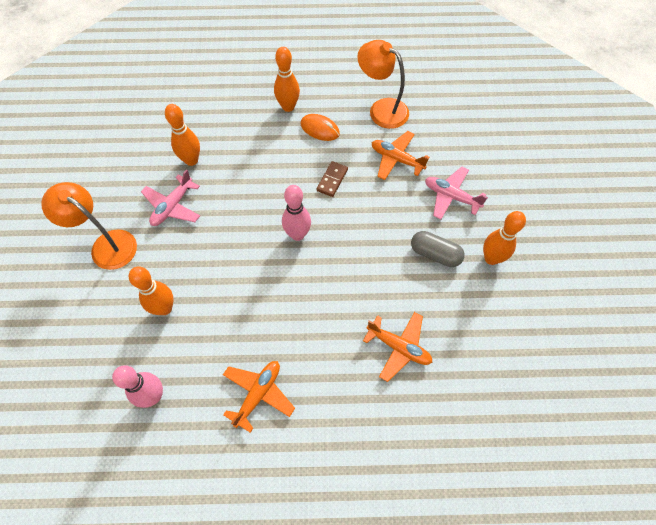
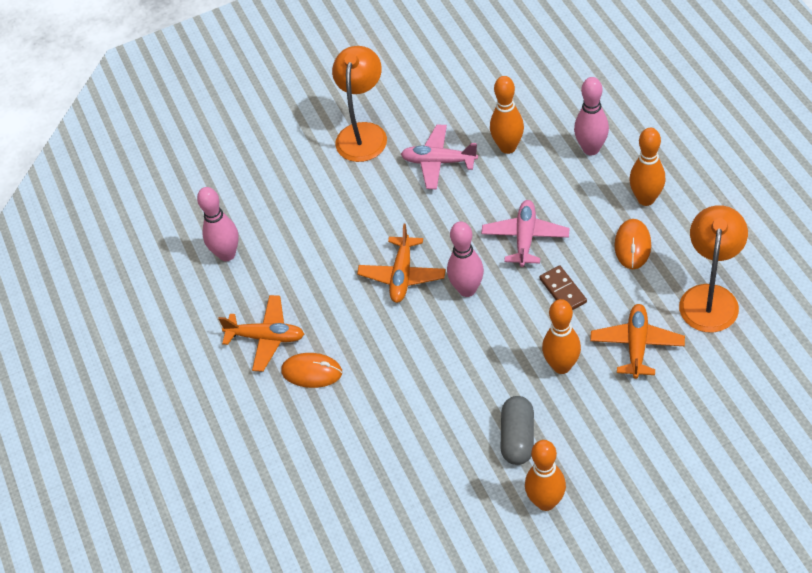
camera: 75 degrees right, 10 degrees down
orange bowling pin [129,267,174,315] -> orange bowling pin moved to [542,299,581,374]
brown domino [316,161,348,197] -> brown domino turned 60 degrees clockwise [539,266,587,310]
orange plane [363,312,433,382] -> orange plane moved to [357,224,446,303]
pink plane [425,167,488,220] -> pink plane moved to [481,200,570,267]
none -> orange mouse [281,353,342,388]
none -> pink bowling pin [574,77,609,155]

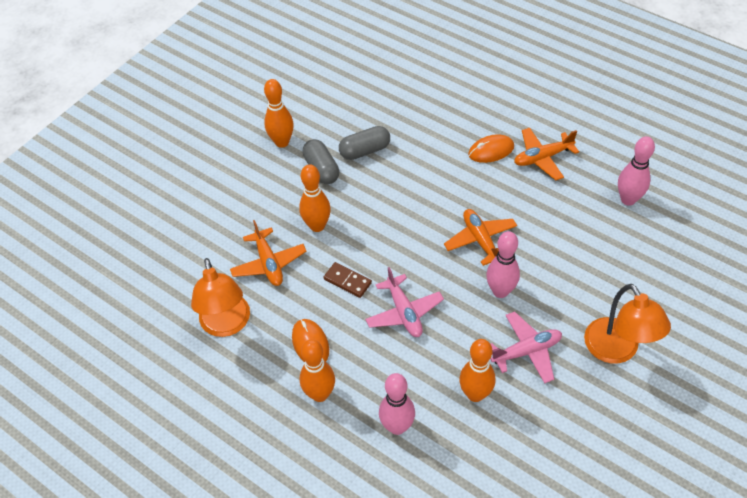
camera: 145 degrees right, 0 degrees up
pink bowling pin [447,221,484,297] -> pink bowling pin moved to [486,231,520,298]
none -> grey capsule [339,126,390,160]

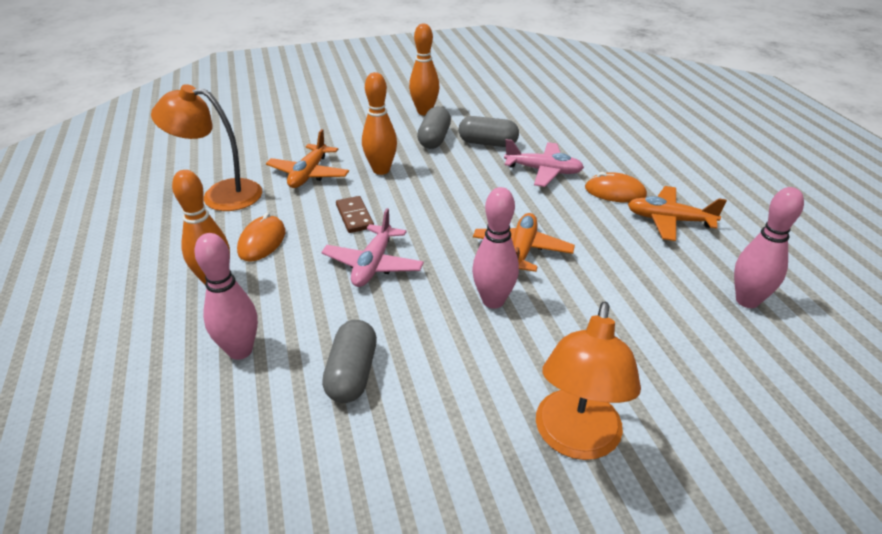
camera: 35 degrees right, 15 degrees down
orange lamp [191,258,250,337] -> orange lamp turned 75 degrees clockwise [151,84,262,211]
orange bowling pin [459,339,495,402] -> grey capsule [322,320,377,403]
pink plane [491,311,562,383] -> pink plane moved to [504,139,584,187]

